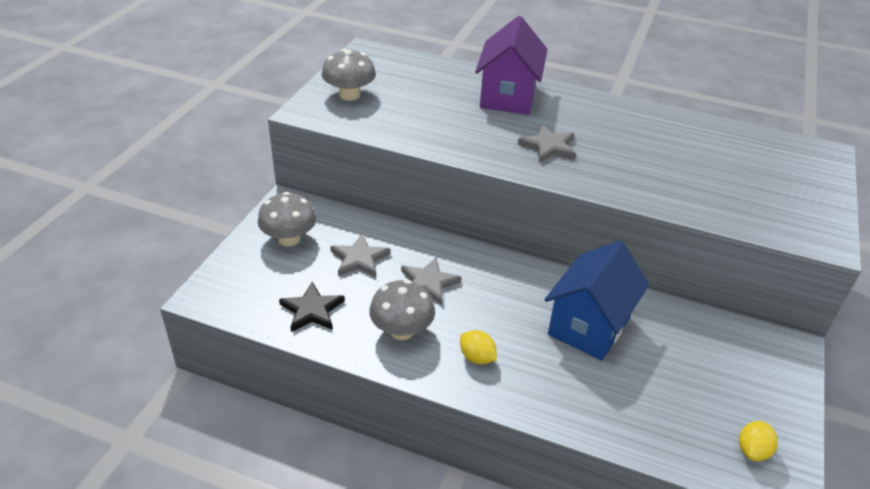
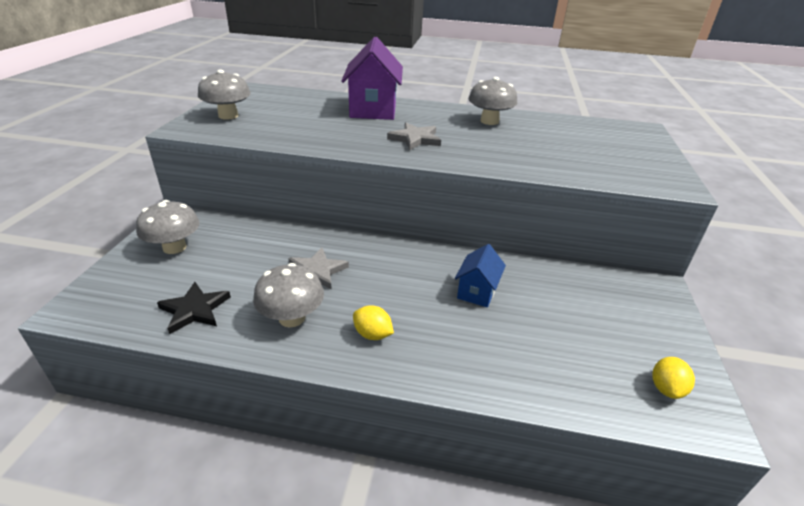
camera: 10 degrees left, 5 degrees down
grey star [330,234,390,277] -> none
blue house [545,240,650,361] -> blue house [455,244,506,307], size x0.55
none -> grey mushroom [469,77,517,125]

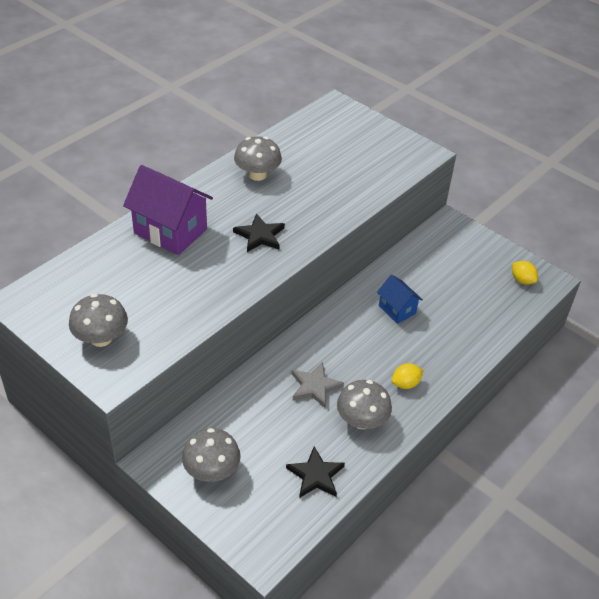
camera: 60 degrees left, 10 degrees up
grey star [387,123,441,151] -> black star [233,213,285,252]

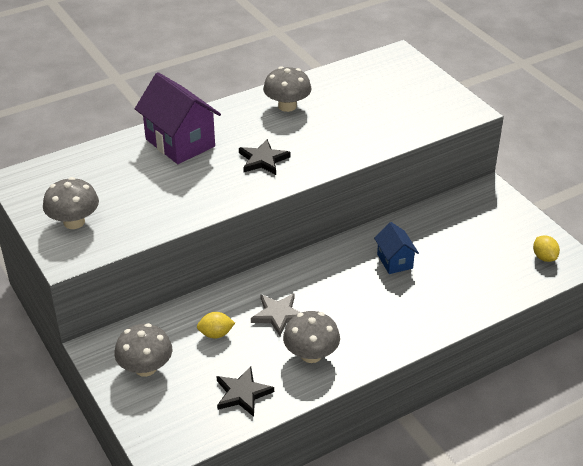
camera: 20 degrees right, 5 degrees down
yellow lemon [392,363,424,389] -> yellow lemon moved to [197,312,235,338]

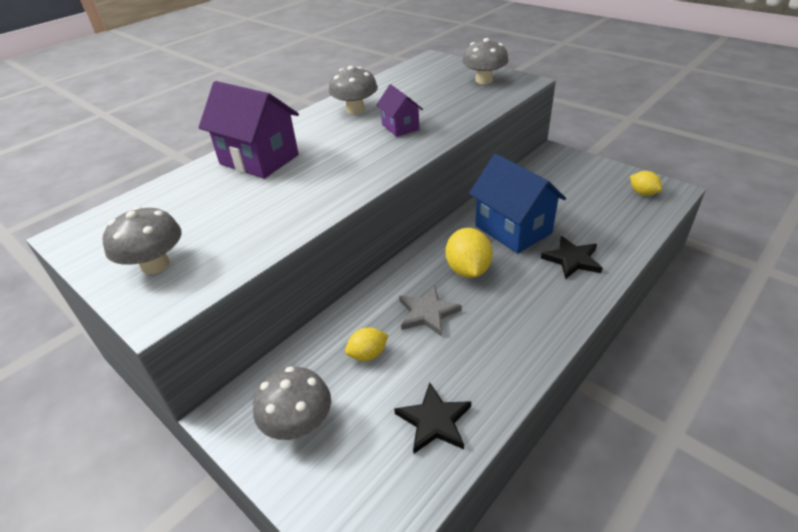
camera: 15 degrees left, 0 degrees up
black star [239,139,291,175] -> black star moved to [541,236,603,279]
grey mushroom [283,311,340,363] -> grey mushroom moved to [462,38,509,84]
blue house [374,222,419,274] -> blue house [469,154,566,254], size x1.83
none -> purple house [376,84,423,137]
none -> yellow lemon [446,228,493,278]

